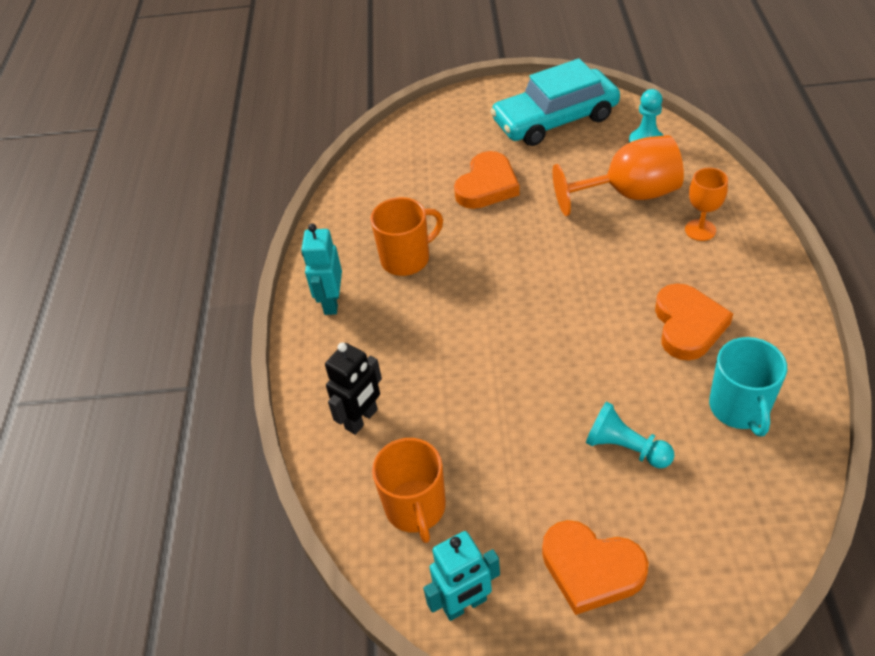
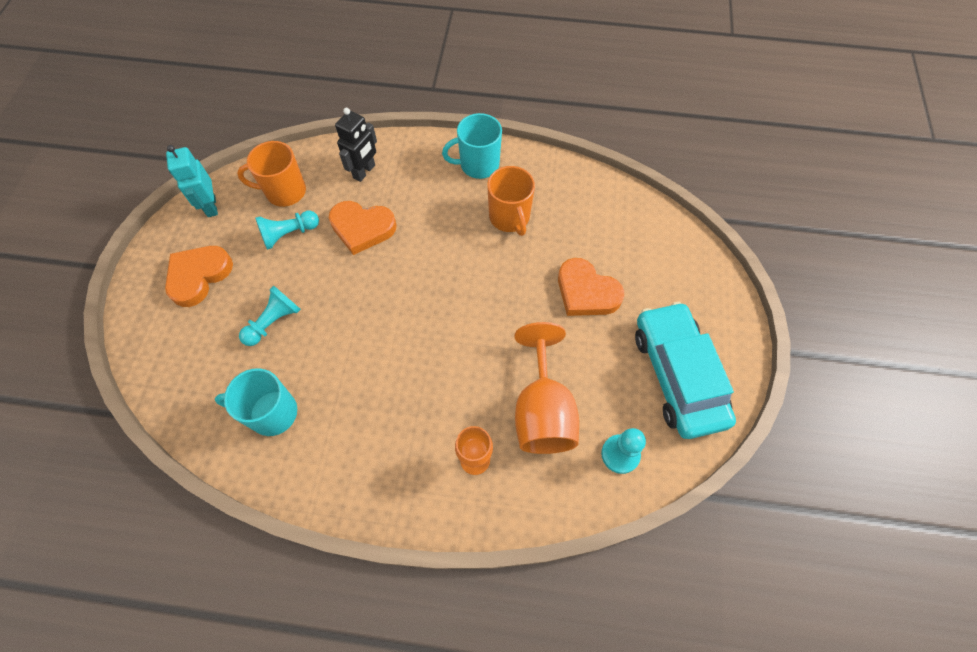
camera: 95 degrees right, 15 degrees up
turquoise robot [301,224,342,315] -> turquoise mug [442,113,502,179]
black robot [325,343,382,435] -> black robot turned 105 degrees counterclockwise [335,108,377,182]
orange heart [655,283,733,361] -> orange heart moved to [329,201,397,255]
none -> turquoise pawn [255,211,319,250]

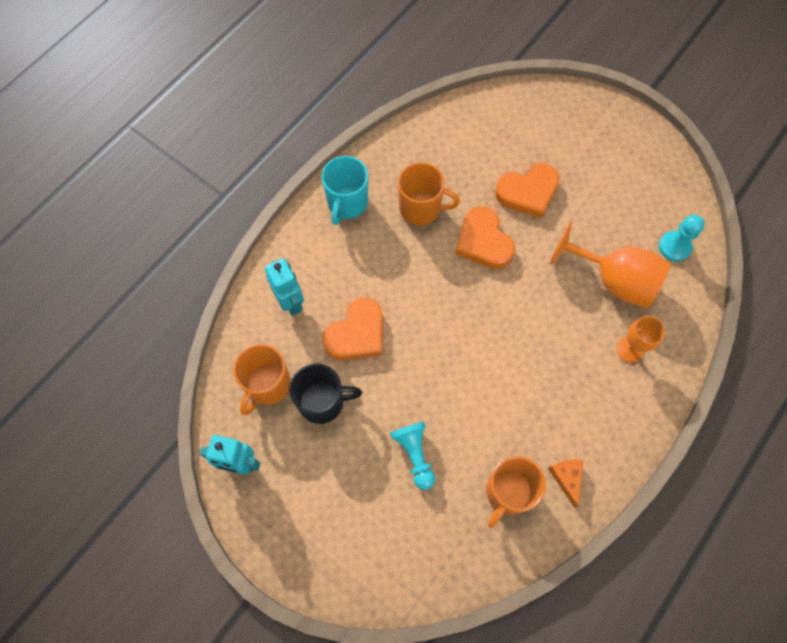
camera: 60 degrees left, 5 degrees up
orange heart [165,246,233,307] -> orange heart moved to [455,206,515,269]
turquoise mug [215,368,297,436] -> orange mug [486,456,546,528]
turquoise pawn [255,211,319,250] -> black mug [289,363,362,424]
black robot [335,108,377,182] -> turquoise robot [265,258,304,316]
turquoise car [635,302,736,439] -> none
none -> orange cheese [548,459,583,508]

